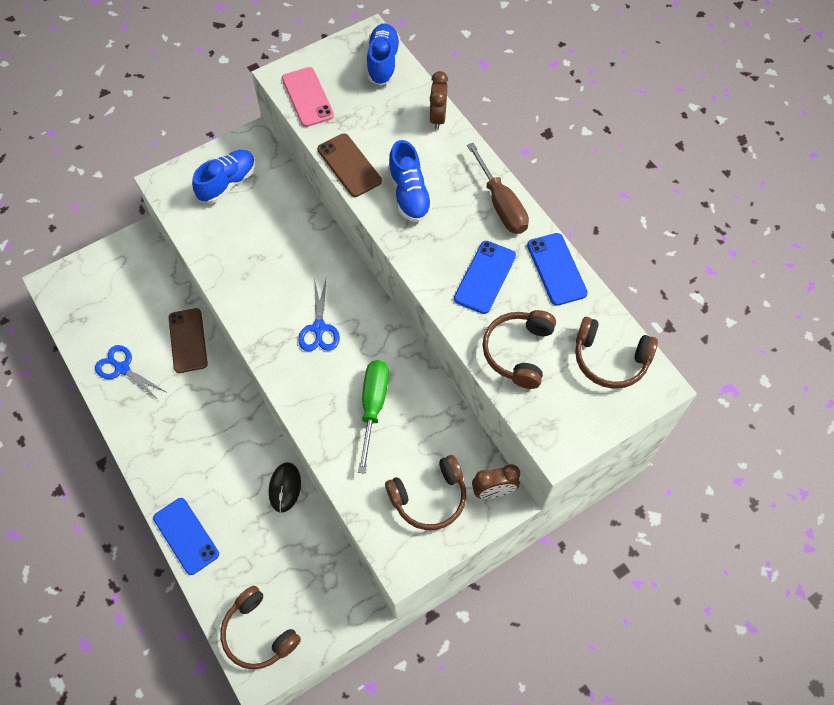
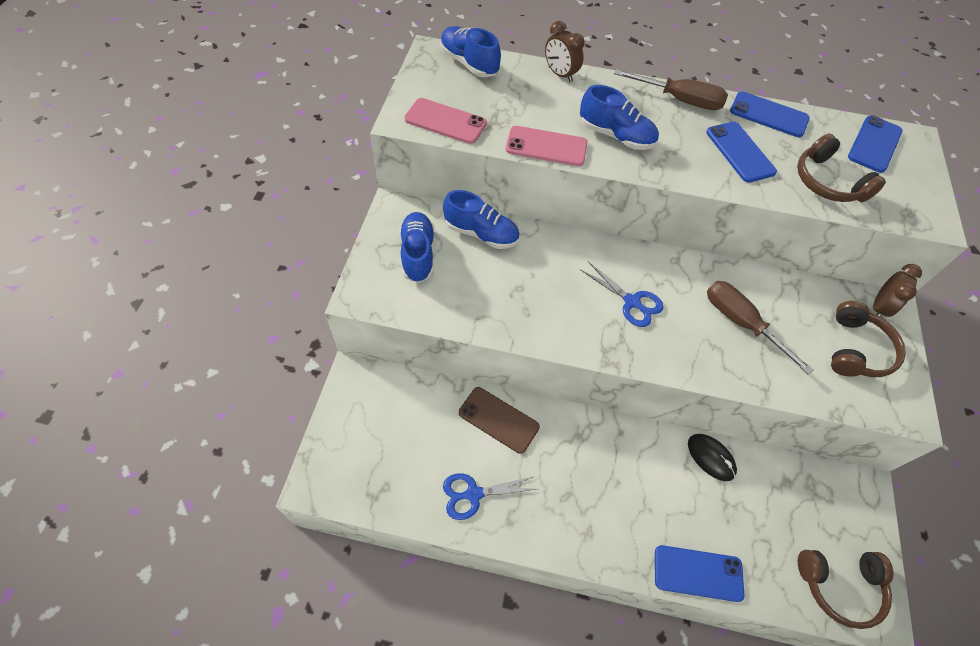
camera: 50 degrees left, 5 degrees down
brown phone [317,133,382,197] -> pink phone [506,126,588,166]
green screwdriver [358,360,389,474] -> brown screwdriver [707,281,814,375]
brown headphones [575,317,658,389] -> blue phone [848,116,902,173]
none -> blue shoe [443,190,520,249]

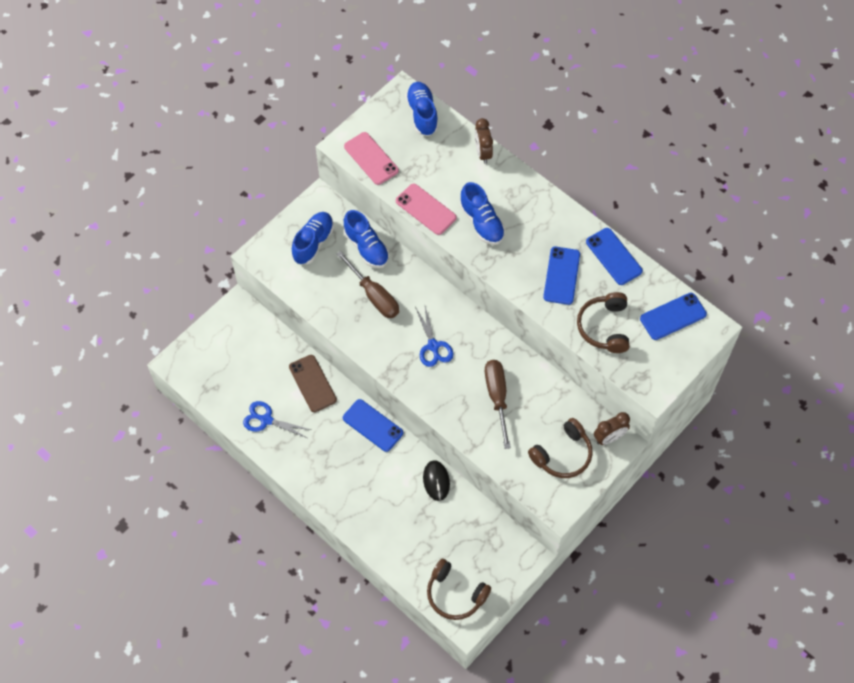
camera: 35 degrees right, 5 degrees up
brown screwdriver [614,69,728,110] -> brown screwdriver moved to [336,251,399,318]
blue phone [655,545,745,602] -> blue phone moved to [343,399,403,452]

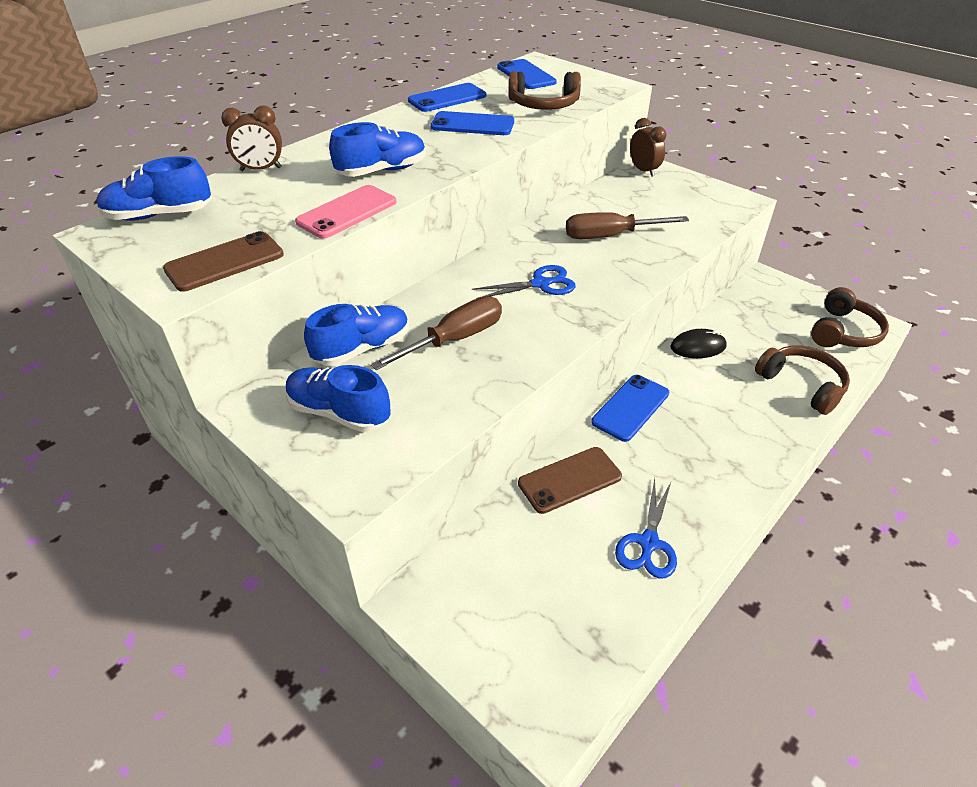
camera: 90 degrees left, 20 degrees down
pink phone [344,132,399,185] -> brown phone [163,231,284,292]
brown headphones [528,418,593,478] -> brown headphones moved to [755,346,850,415]

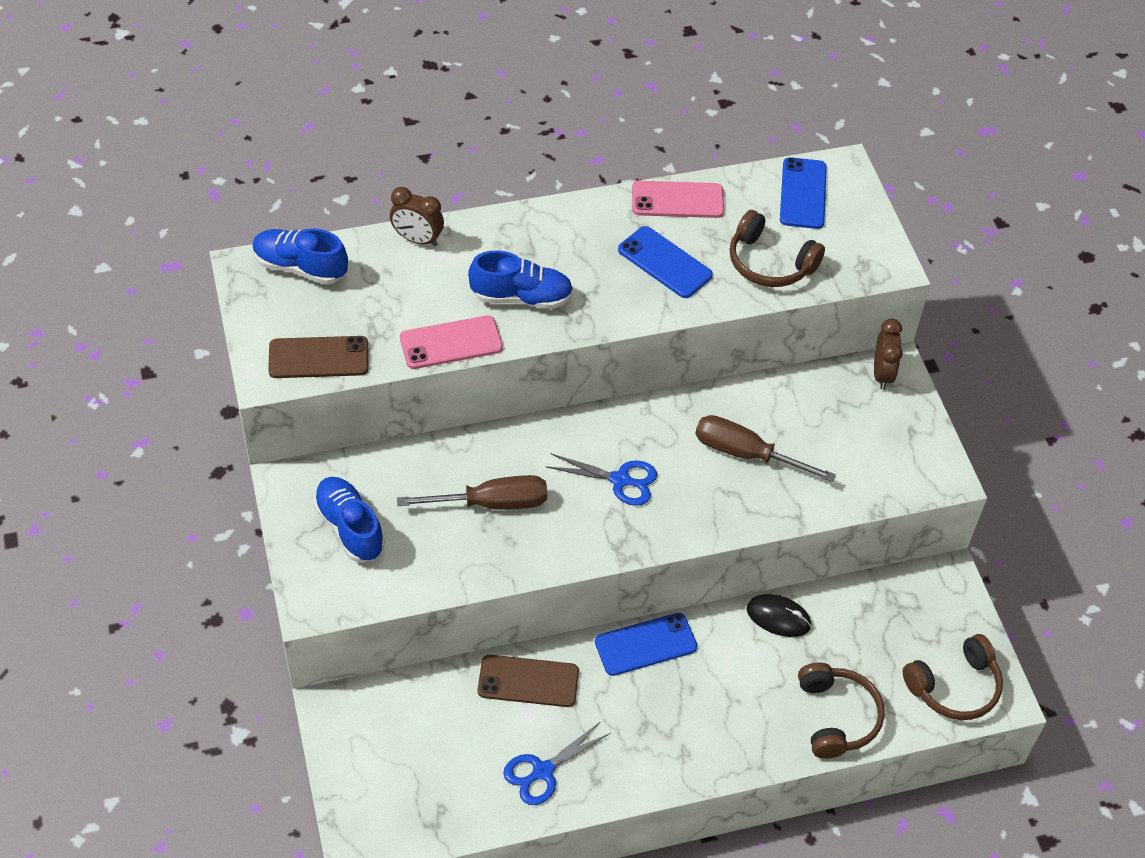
camera: 30 degrees right, 10 degrees up
blue shoe [304,304,409,366] -> none
blue phone [408,83,486,112] -> pink phone [632,181,724,218]

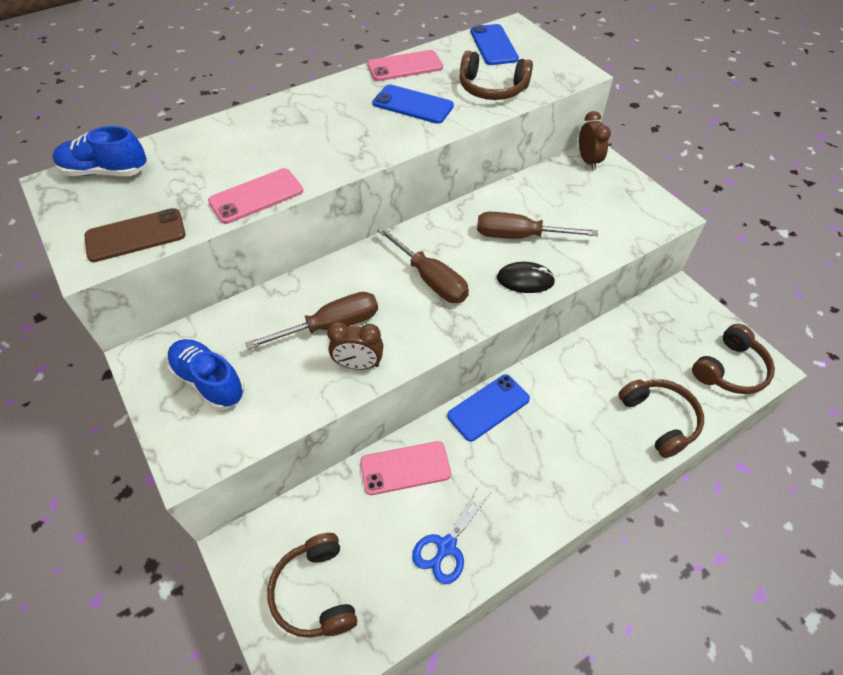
camera: 15 degrees left, 0 degrees up
brown clock [390,187,444,247] -> brown clock moved to [327,322,383,370]
blue shoe [468,251,573,309] -> none
brown phone [478,655,579,707] -> pink phone [360,441,451,495]
blue scissors [546,453,657,506] -> brown screwdriver [377,227,469,303]
black mouse [747,594,811,637] -> black mouse moved to [497,262,555,293]
none -> brown headphones [267,533,357,638]

